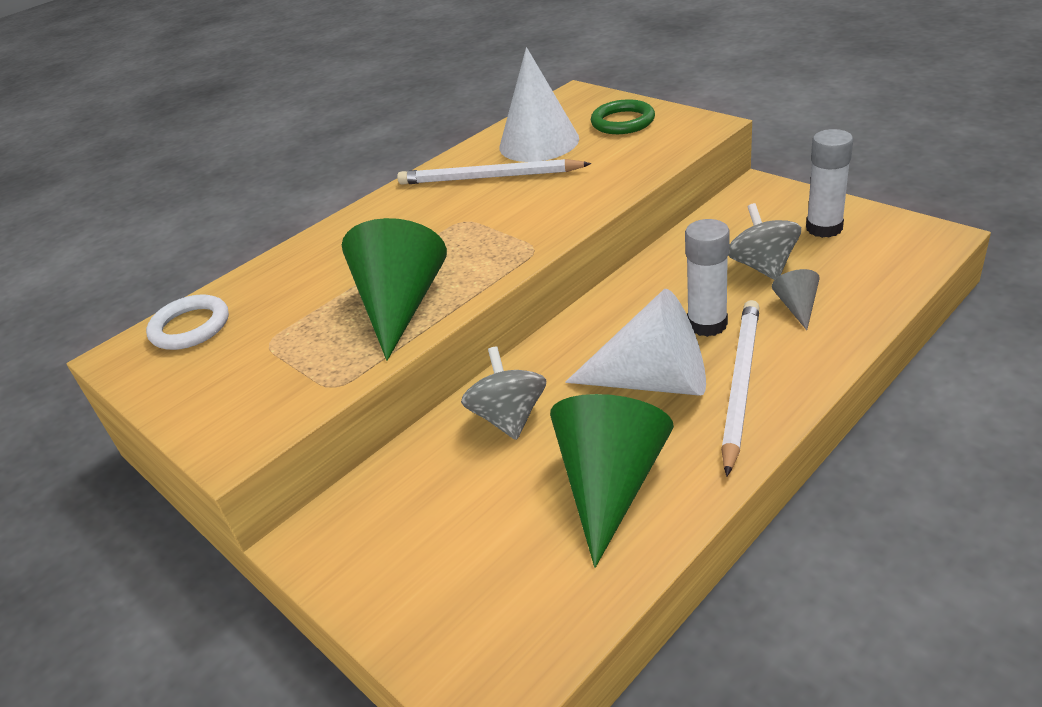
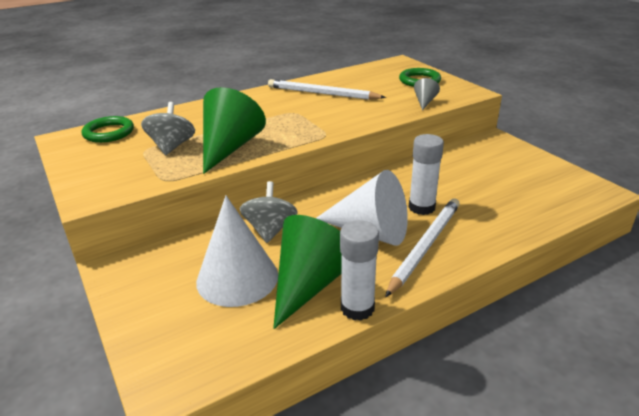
camera: 10 degrees right, 5 degrees down
white ring [146,294,229,350] -> green ring [81,116,134,143]
white cone [499,47,579,162] -> white cone moved to [196,196,278,307]
grey spinning top [728,203,801,280] -> grey spinning top moved to [141,102,195,155]
grey cone [772,269,820,330] -> grey cone moved to [414,78,440,110]
white glue stick [806,129,853,238] -> white glue stick moved to [340,220,379,320]

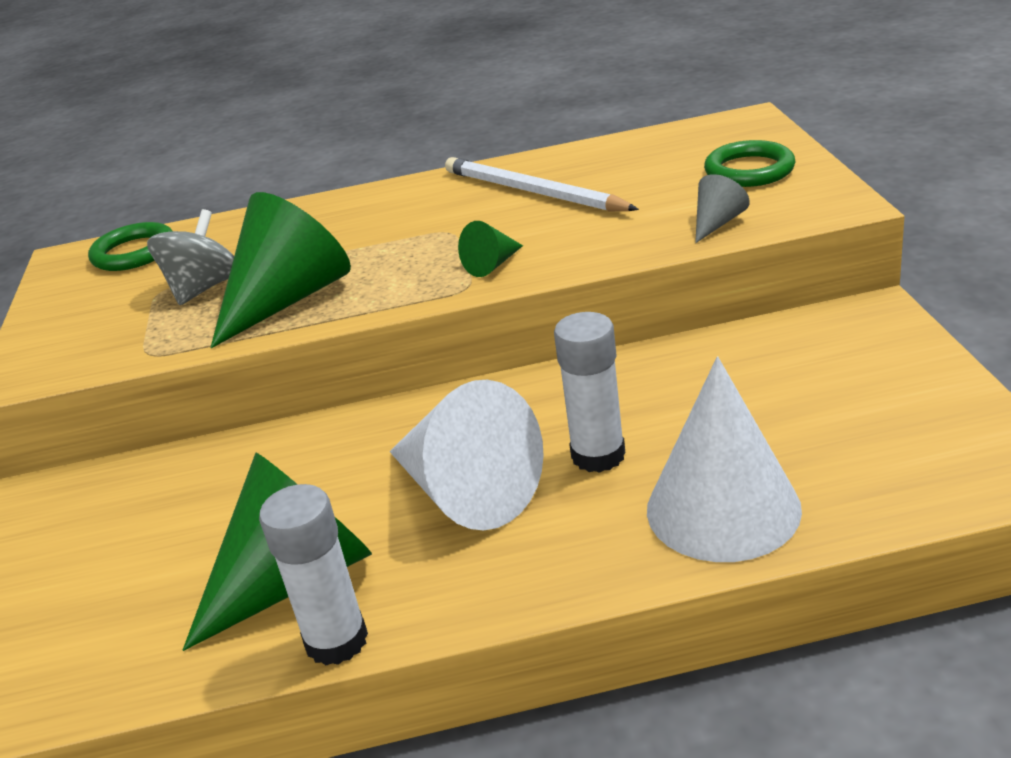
camera: 25 degrees right, 0 degrees up
white cone [196,196,278,307] -> white cone moved to [647,356,802,562]
grey spinning top [240,181,298,243] -> none
white pencil [385,198,460,297] -> none
none -> green cone [458,221,523,277]

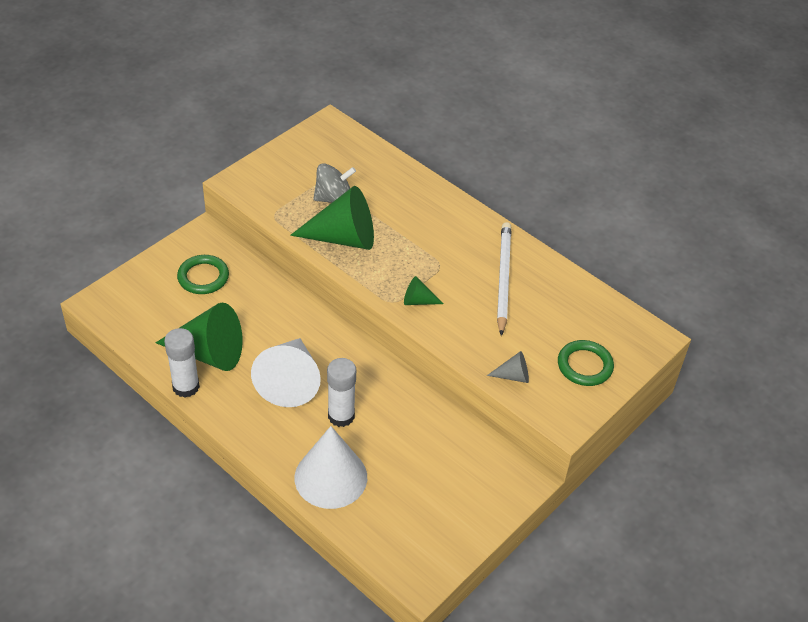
camera: 45 degrees right, 15 degrees up
green ring [88,222,172,271] -> green ring moved to [177,255,229,294]

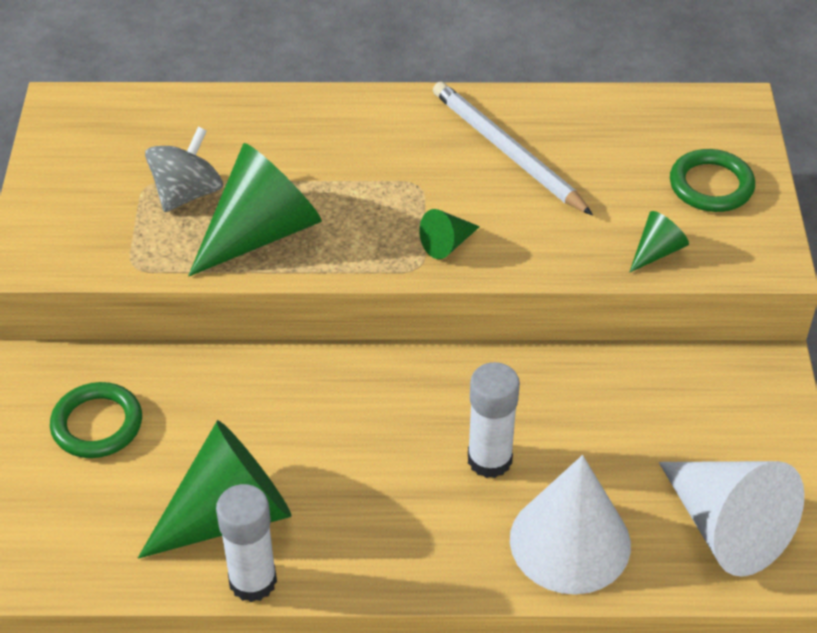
camera: 40 degrees left, 0 degrees up
white cone [251,338,321,407] -> white cone moved to [659,461,805,577]
grey cone [487,351,529,383] -> green cone [629,211,689,273]

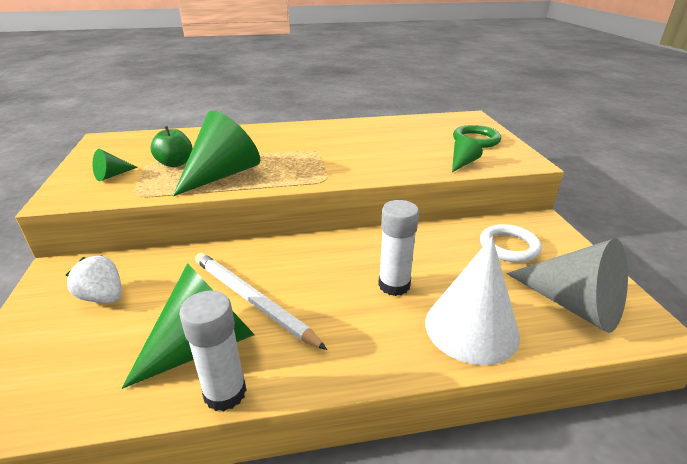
camera: 10 degrees left, 15 degrees down
green ring [50,382,142,458] -> white strawberry [66,255,122,303]
grey spinning top [145,127,223,212] -> green apple [151,126,193,167]
green cone [419,209,480,259] -> green cone moved to [93,149,138,181]
white pencil [433,82,593,215] -> white pencil moved to [195,253,327,350]
white cone [659,461,805,577] -> grey cone [506,239,628,333]
none -> white ring [480,224,542,262]

